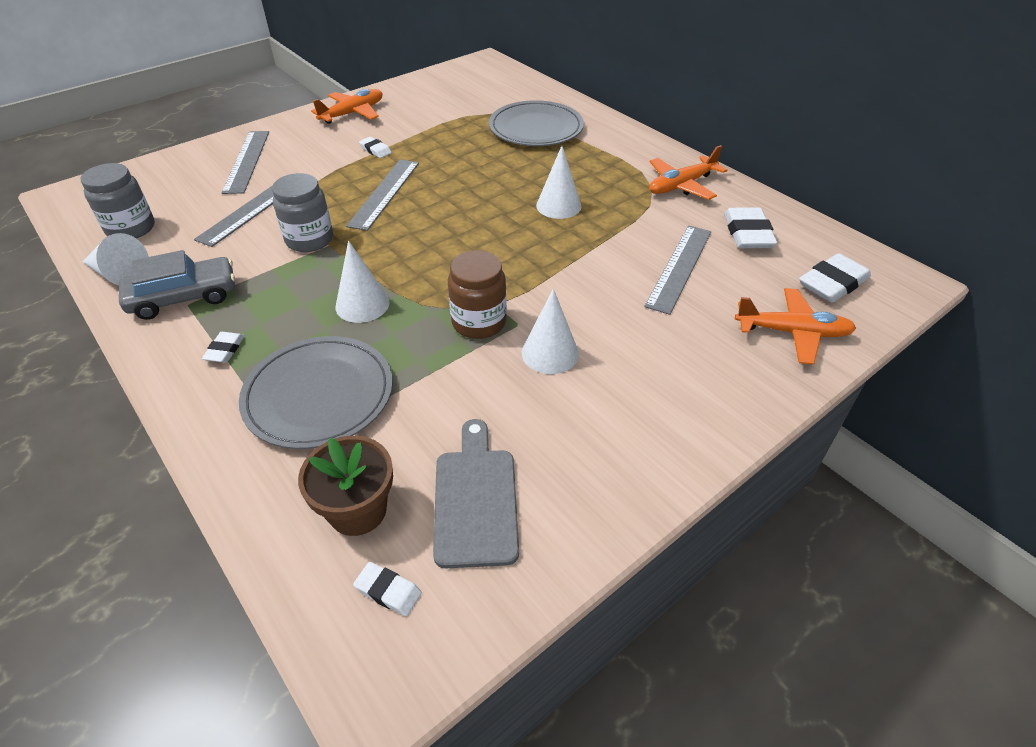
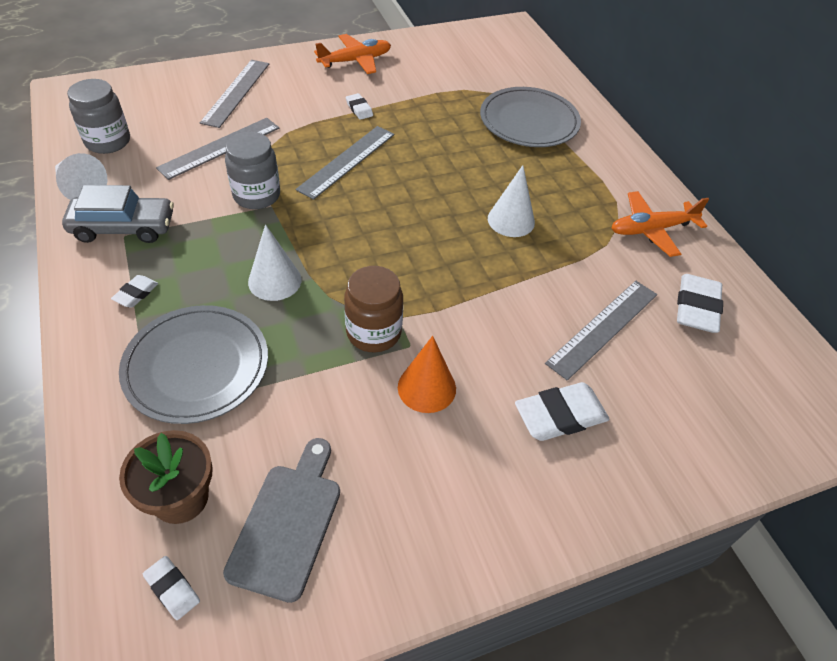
camera: 15 degrees right, 5 degrees up
white cone [522,289,579,374] -> orange cone [398,336,456,413]
orange plane [735,288,856,365] -> none
white eraser [799,253,871,303] -> white eraser moved to [515,382,610,441]

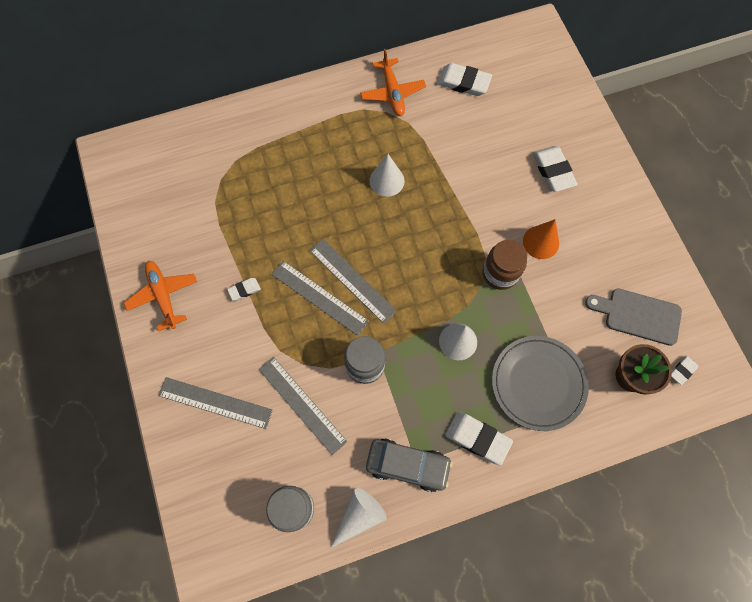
camera: 85 degrees left, 20 degrees up
grey car [62,185,174,243] -> grey car turned 105 degrees clockwise [366,438,453,492]
white eraser [111,275,158,308] -> white eraser [445,412,513,465], size x1.87
grey plate [480,87,581,147] -> none
grey ruler [545,281,657,381] -> grey ruler moved to [310,239,397,324]

